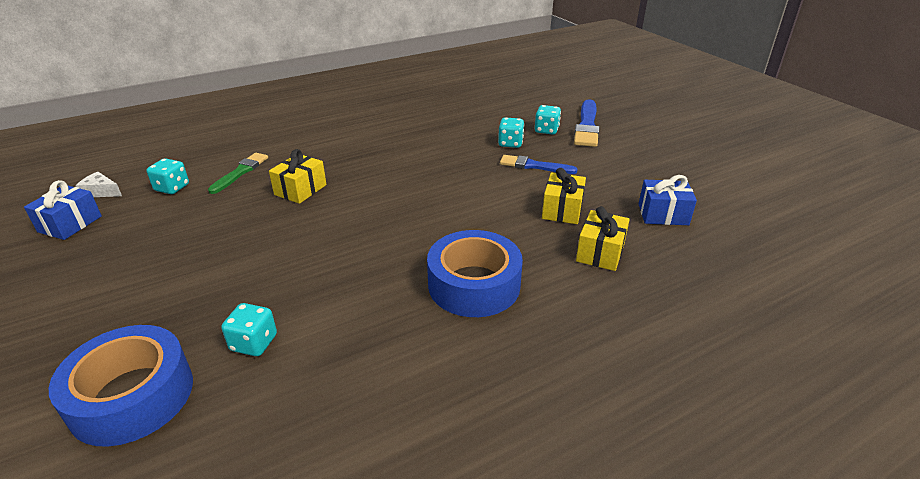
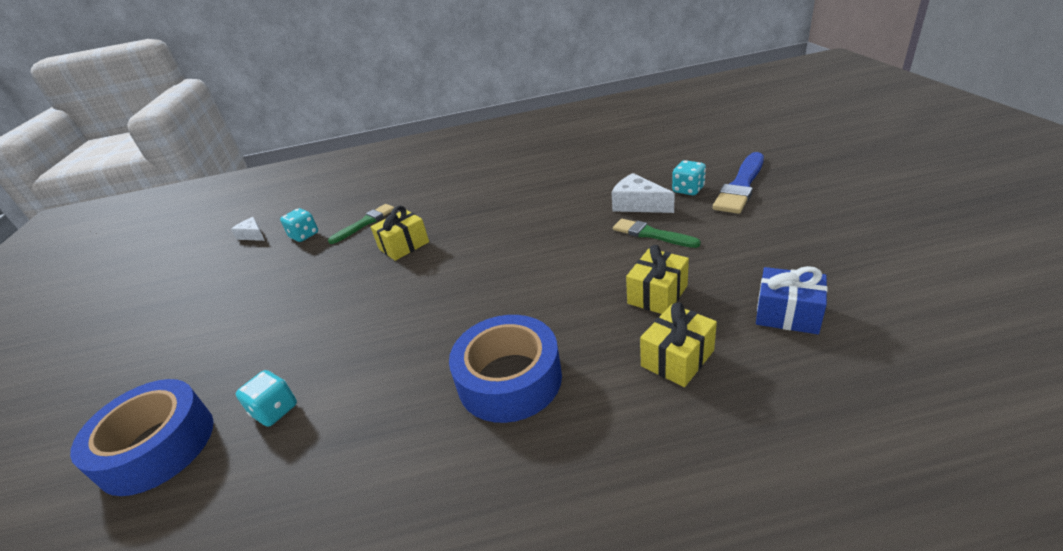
camera: 25 degrees right, 0 degrees up
blue gift [24,180,102,240] -> none
turquoise dice [498,117,524,148] -> white cheese [611,173,675,213]
blue brush [500,155,578,174] -> green brush [613,219,701,248]

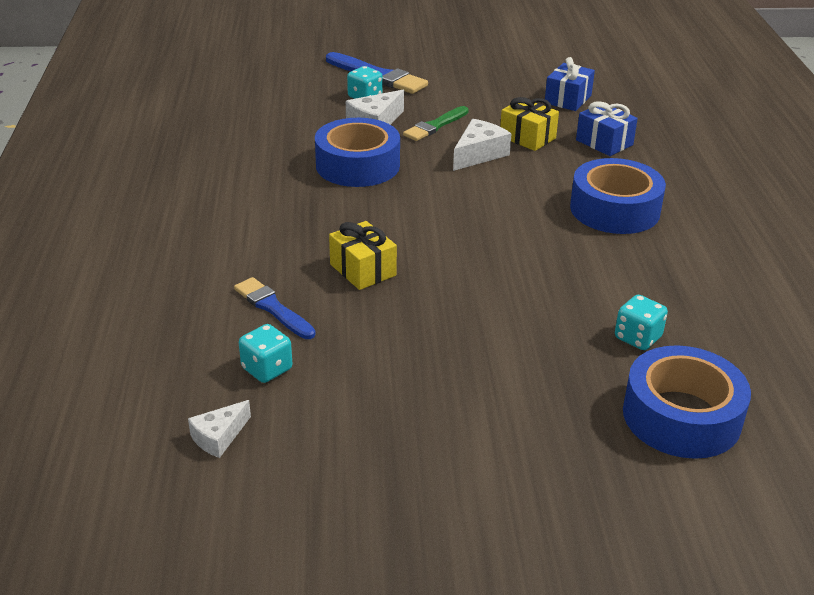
camera: 90 degrees left, 0 degrees up
green brush [328,204,395,244] -> blue brush [234,277,316,339]
yellow gift [640,302,717,387] -> blue gift [576,101,638,156]
none -> blue tape [315,118,400,187]
none -> white cheese [453,119,512,171]

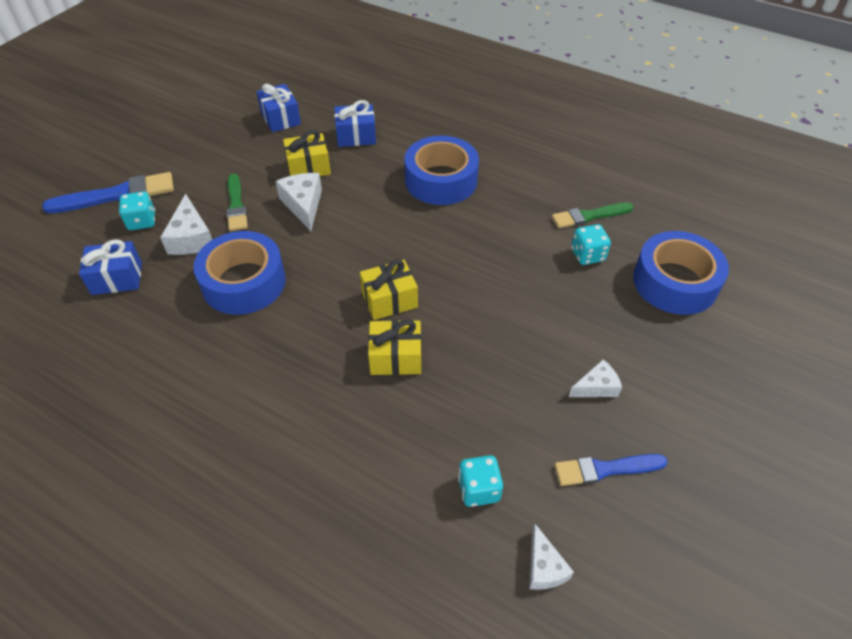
camera: 55 degrees left, 15 degrees up
blue brush [234,277,316,339] -> blue brush moved to [554,454,668,486]
none -> blue gift [79,239,142,295]
none -> yellow gift [360,260,418,320]
none -> green brush [552,202,633,228]
none -> white cheese [569,360,622,397]

